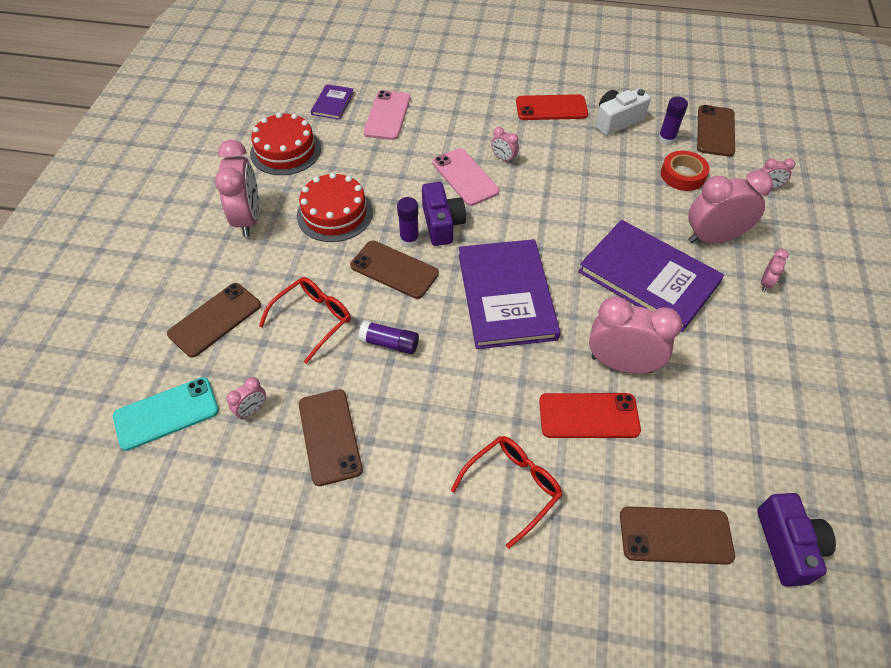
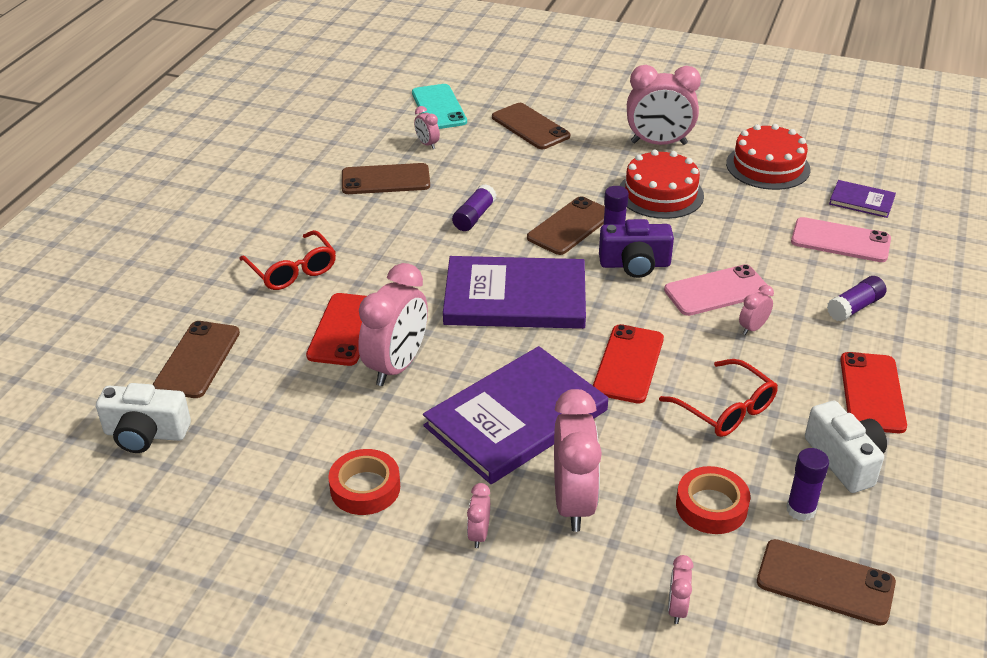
camera: 100 degrees right, 15 degrees down
red glasses [259,277,351,364] -> red glasses moved to [659,359,778,437]
purple camera [757,493,836,587] -> white camera [96,383,191,453]
pink clock [761,249,789,292] -> pink clock turned 60 degrees clockwise [467,483,490,548]
none -> red tape [328,449,400,515]
none -> red phone [593,324,664,404]
none -> purple glue stick [827,276,886,322]

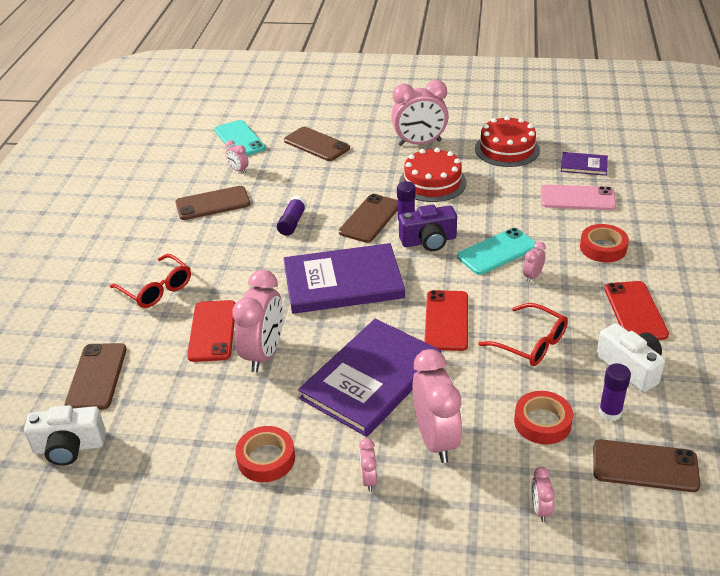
camera: 10 degrees left, 0 degrees up
pink phone [664,264,767,316] -> turquoise phone [457,228,537,275]
purple glue stick [827,276,886,322] -> red tape [580,224,629,262]

